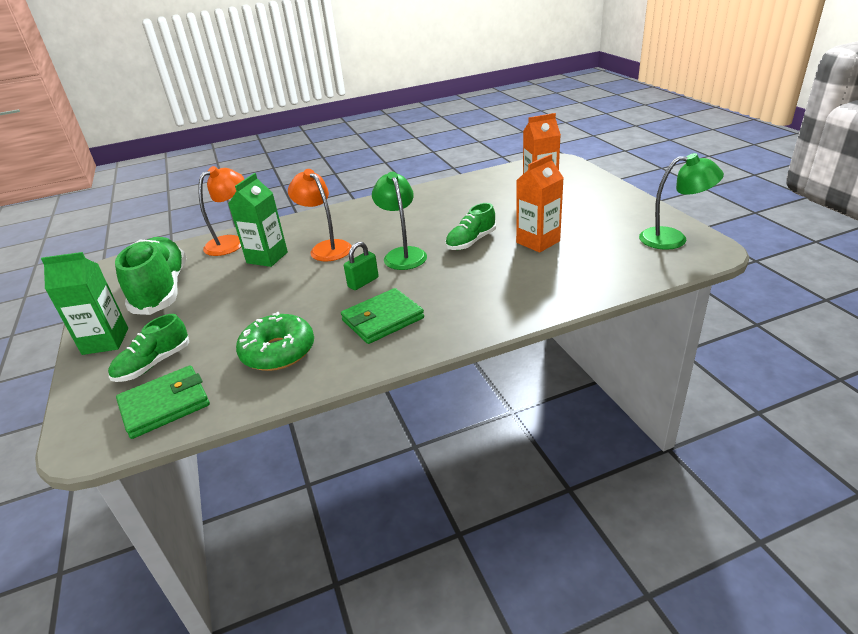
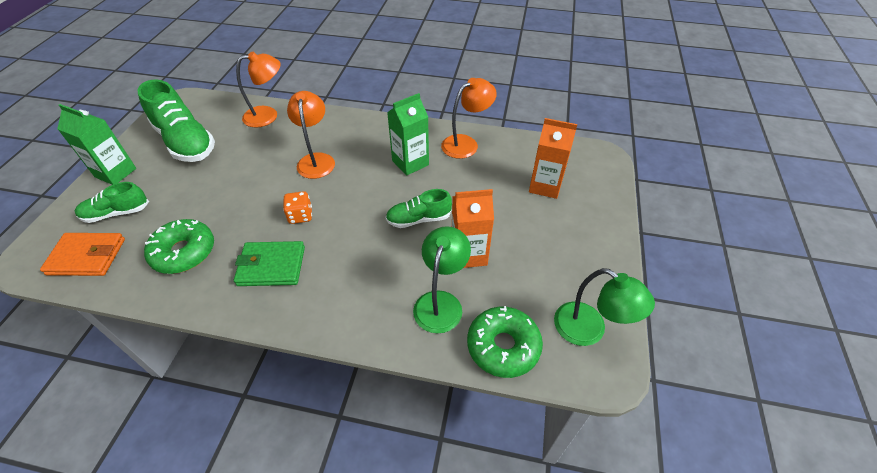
camera: 30 degrees right, 15 degrees up
green shoe [115,237,187,315] -> green shoe turned 120 degrees clockwise [138,80,215,162]
green wallet [116,365,210,439] -> orange wallet [40,233,125,276]
green carton [228,173,288,267] -> green carton moved to [387,93,429,176]
green padlock [344,242,379,290] -> orange dice [283,191,312,224]
green lamp [372,172,427,270] -> green lamp moved to [413,226,471,333]
none -> orange lamp [441,78,497,159]
none -> green donut [467,306,543,378]

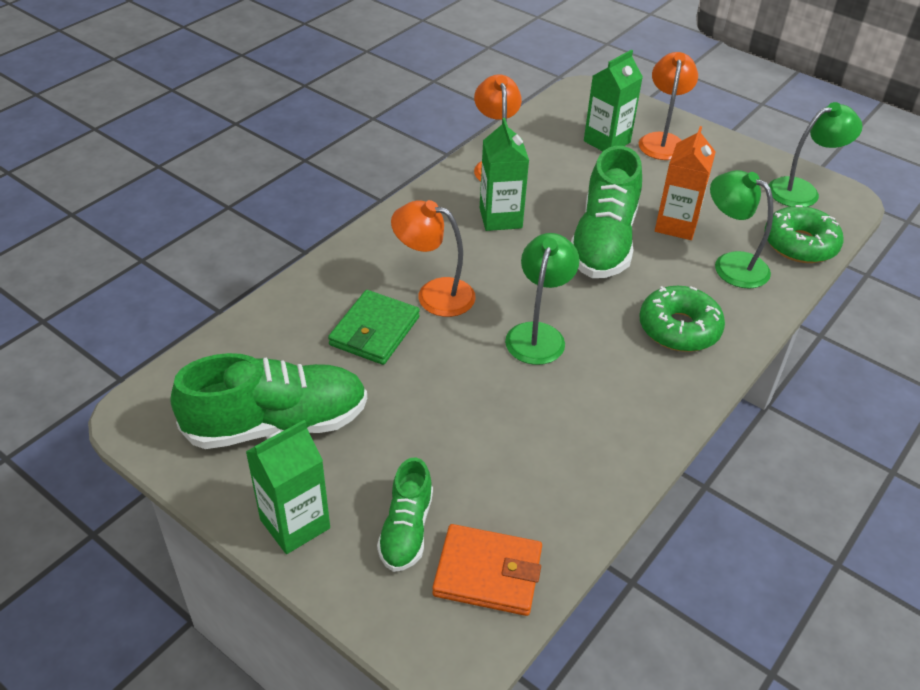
camera: 65 degrees left, 5 degrees down
orange wallet [40,233,125,276] -> orange wallet turned 75 degrees clockwise [432,524,542,616]
green donut [144,219,214,274] -> green donut moved to [639,286,725,352]
green wallet [234,241,305,286] -> green wallet moved to [328,290,420,365]
orange lamp [236,52,281,128] -> orange lamp moved to [639,52,698,160]
orange dice [283,191,312,224] -> green lamp [505,233,579,365]
green shoe [386,189,452,228] -> green shoe [571,146,642,278], size x1.80
orange carton [529,118,578,199] -> green carton [584,50,643,151]

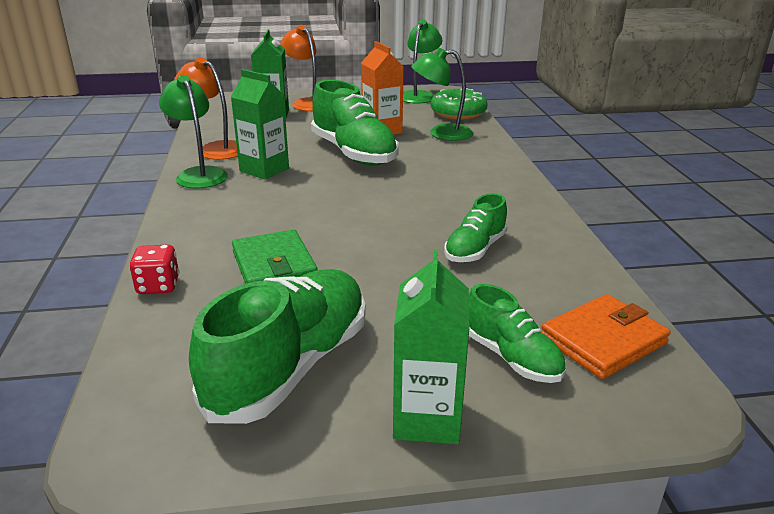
camera: 45 degrees left, 15 degrees down
orange lamp [391,200,476,317] -> none
green lamp [505,233,579,365] -> green lamp moved to [159,75,228,189]
green donut [639,286,725,352] -> none
none -> red dice [129,244,179,294]
none -> green shoe [444,193,508,262]

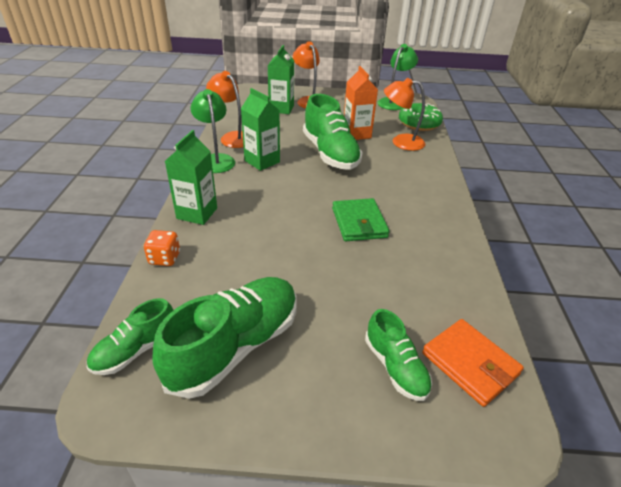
camera: 10 degrees right, 10 degrees up
red dice [129,244,179,294] -> orange dice [144,230,180,266]
green wallet [232,230,318,284] -> green wallet moved to [332,198,390,241]
green carton [393,249,469,444] -> green carton moved to [165,130,217,225]
green lamp [411,48,473,141] -> orange lamp [384,78,425,151]
green shoe [444,193,508,262] -> green shoe moved to [87,298,173,375]
orange wallet [541,294,671,379] -> orange wallet turned 75 degrees clockwise [422,319,524,407]

